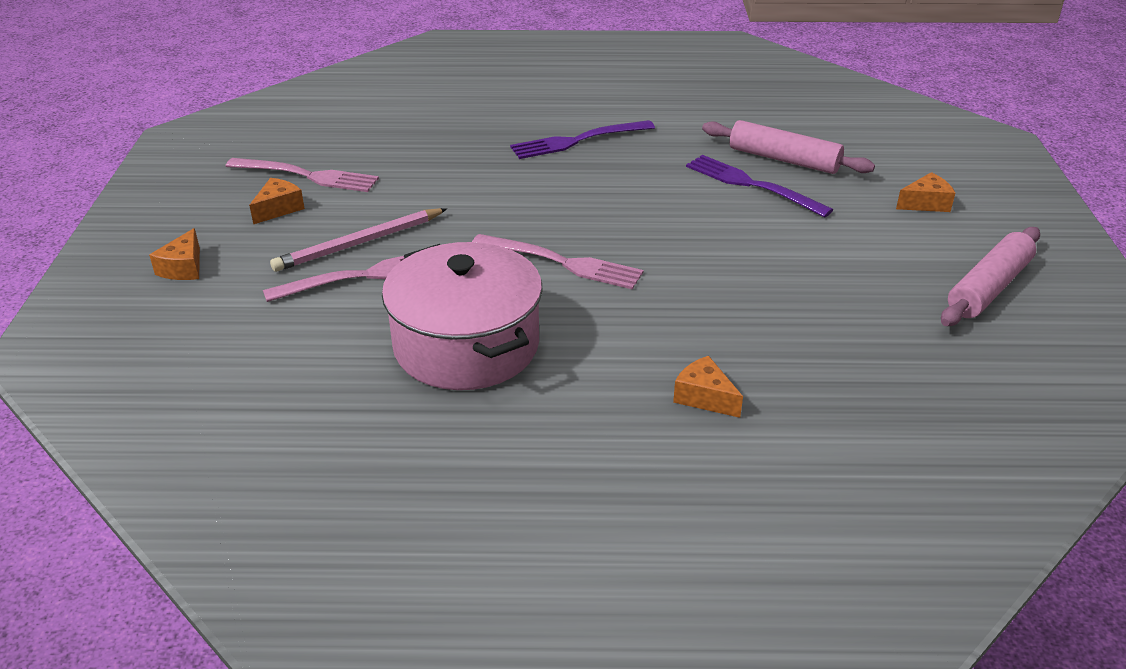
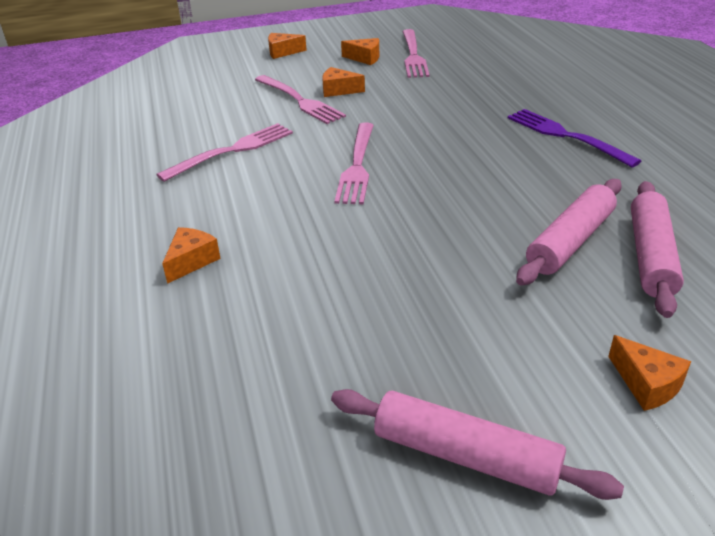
camera: 75 degrees right, 0 degrees up
pink pencil [270,208,447,272] -> orange cheese [322,67,365,97]
pink pot [382,242,543,390] -> pink fork [156,123,293,182]
purple fork [686,155,833,218] -> pink rolling pin [516,179,622,286]

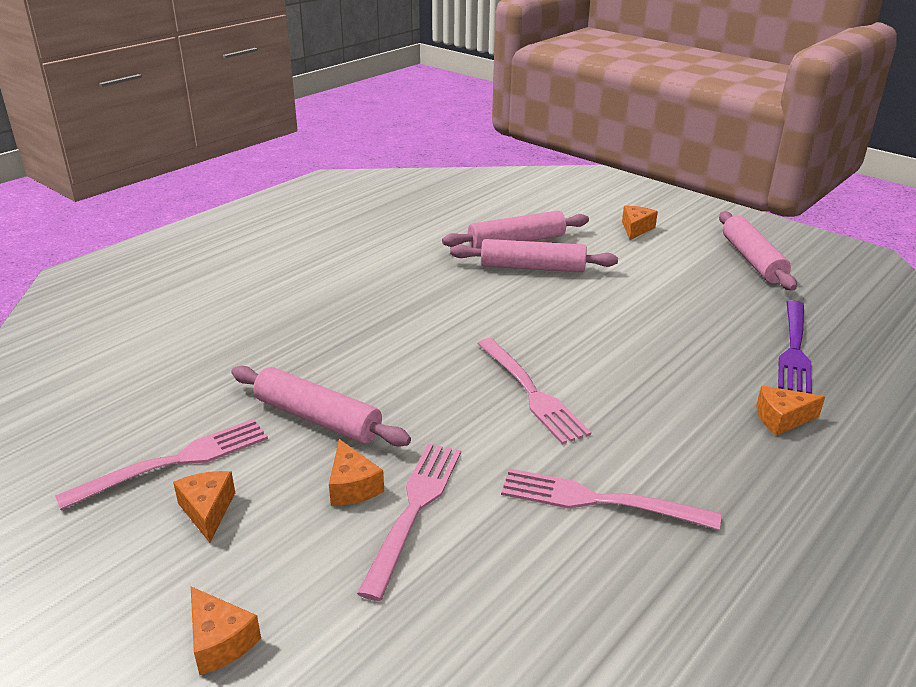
camera: 125 degrees left, 5 degrees down
pink fork [334,123,374,204] -> pink fork turned 90 degrees clockwise [477,338,591,445]
purple fork [508,109,641,167] -> purple fork moved to [778,300,812,394]
none -> pink rolling pin [231,366,411,447]

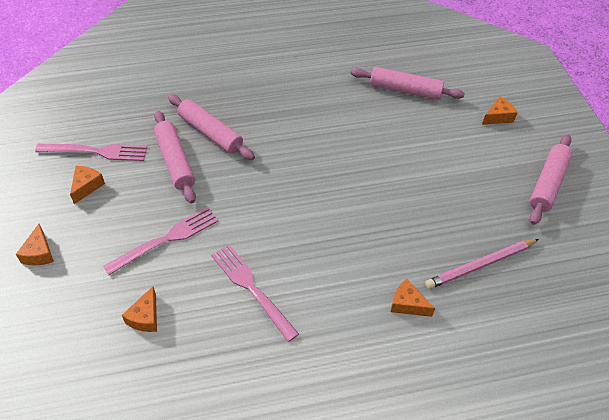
camera: 35 degrees right, 20 degrees up
orange cheese [329,439,384,506] -> orange cheese moved to [122,287,157,332]
pink rolling pin [450,239,618,272] -> pink rolling pin moved to [168,94,255,160]
pink fork [477,338,591,445] -> none
purple fork [778,300,812,394] -> pink pencil [425,239,539,289]

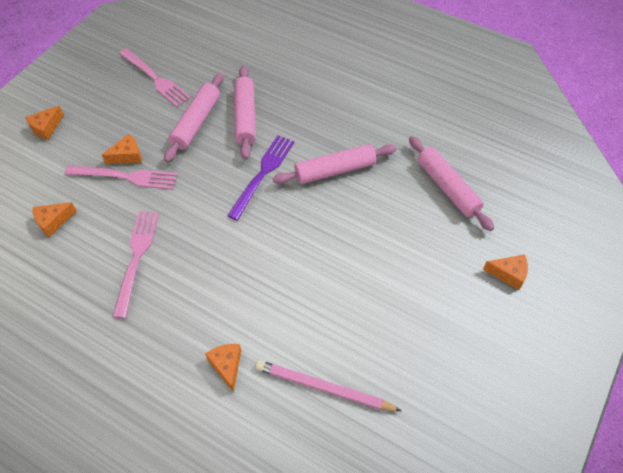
camera: 45 degrees right, 5 degrees up
orange cheese [70,166,105,204] -> orange cheese moved to [102,134,141,164]
pink rolling pin [530,134,572,225] -> pink rolling pin moved to [273,144,396,184]
none -> purple fork [227,135,295,221]

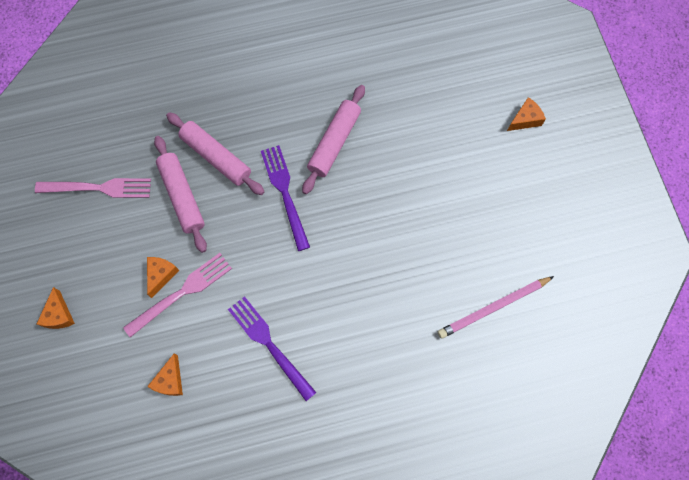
camera: 45 degrees left, 15 degrees up
pink fork [113,211,159,318] -> purple fork [228,296,316,401]
orange cheese [205,344,241,392] -> none
pink rolling pin [409,136,494,231] -> none

